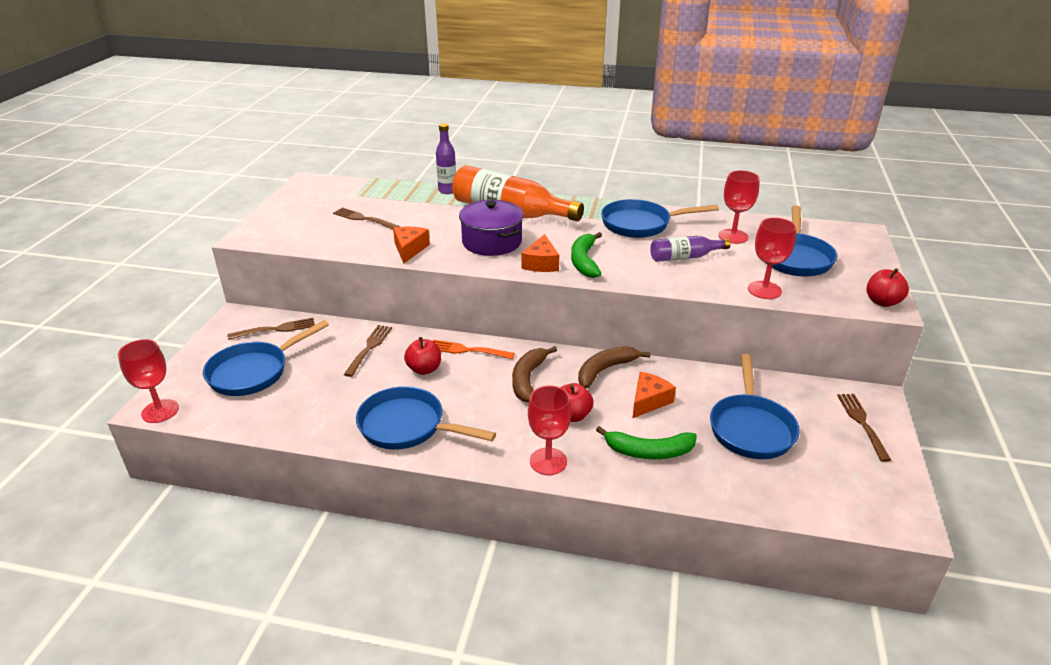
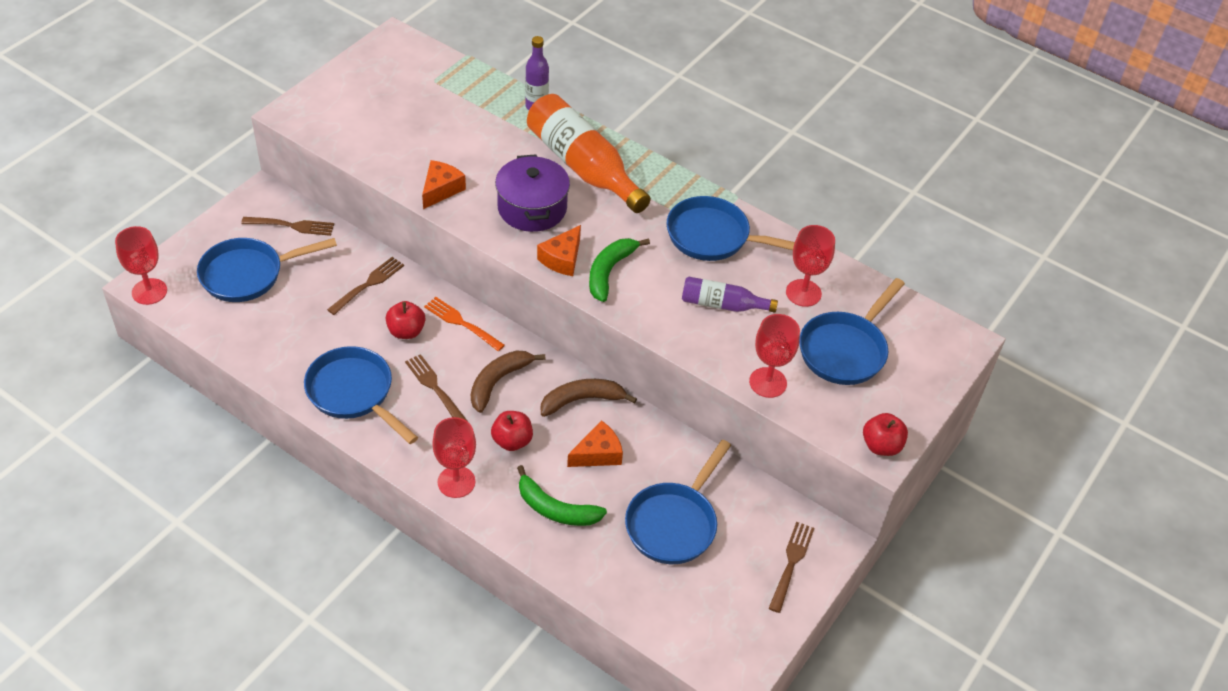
camera: 20 degrees right, 15 degrees up
brown fork [333,207,400,229] -> brown fork moved to [405,354,467,421]

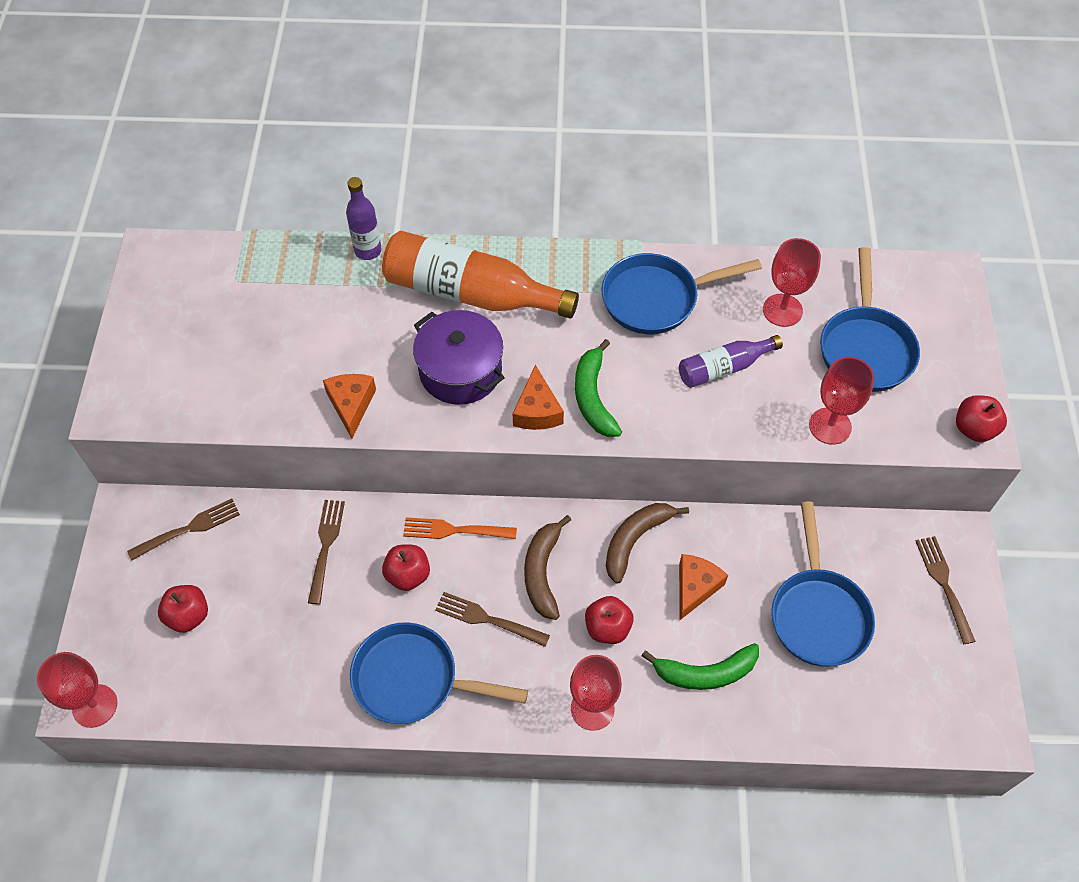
camera: 30 degrees left, 10 degrees up
blue pan [197,238,337,302] -> red apple [158,585,208,633]

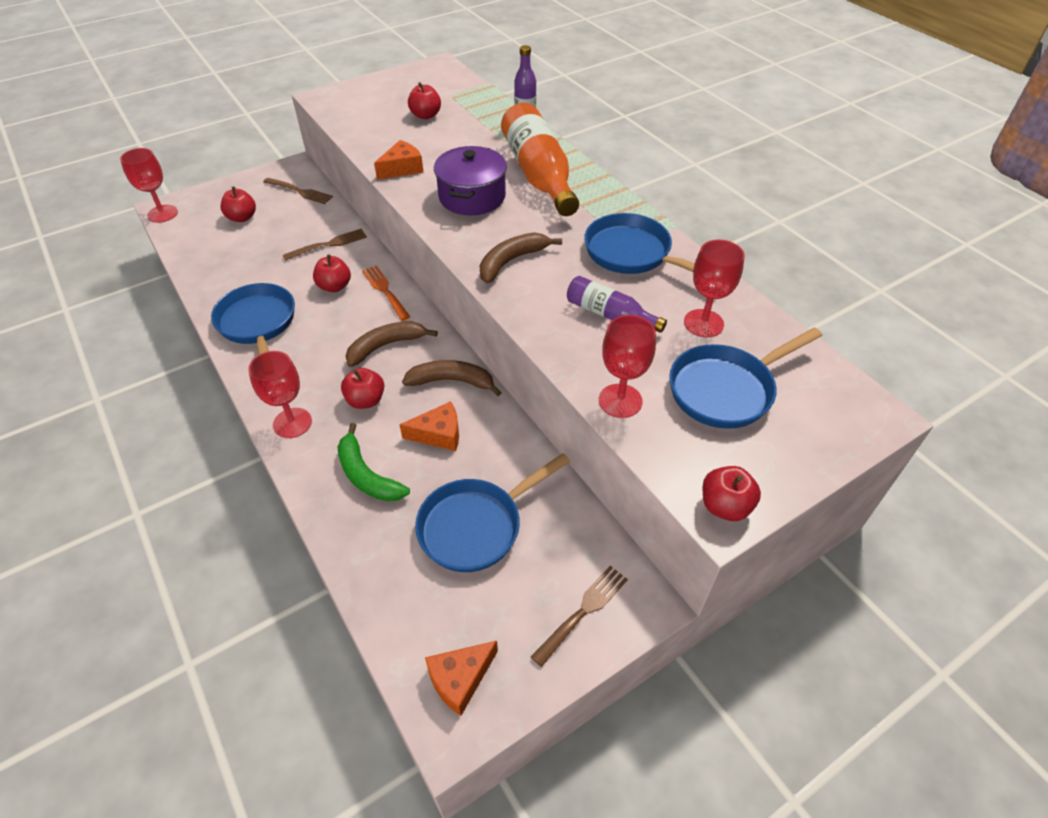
camera: 55 degrees right, 10 degrees down
brown fork [435,592,550,647] -> none
orange cheese [513,365,564,430] -> orange cheese moved to [425,641,498,716]
green banana [575,339,622,437] -> brown banana [480,232,562,284]
none -> red apple [408,82,441,119]

